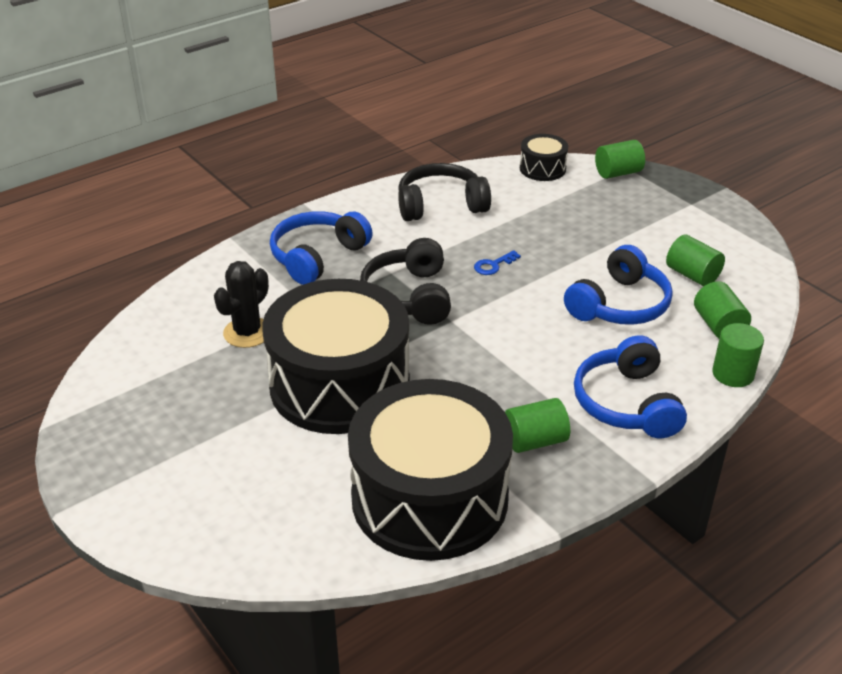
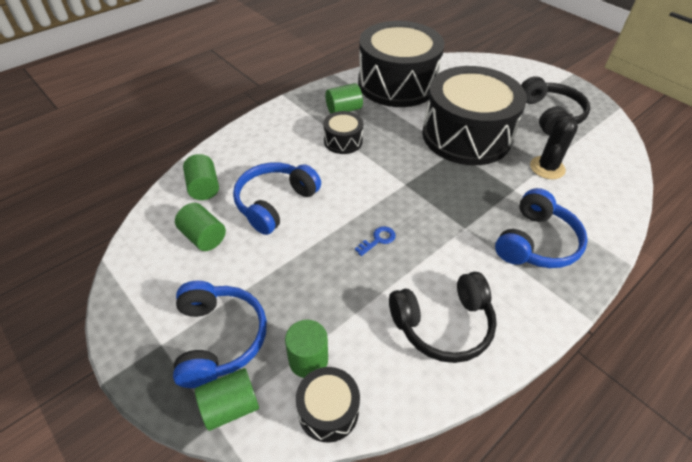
camera: 175 degrees right, 10 degrees up
black headphones [360,238,451,325] -> black headphones moved to [521,76,590,135]
blue headphones [574,335,687,438] -> blue headphones moved to [173,281,267,388]
green cylinder [712,323,764,387] -> green cylinder moved to [285,320,328,378]
none -> black drum [323,111,363,154]

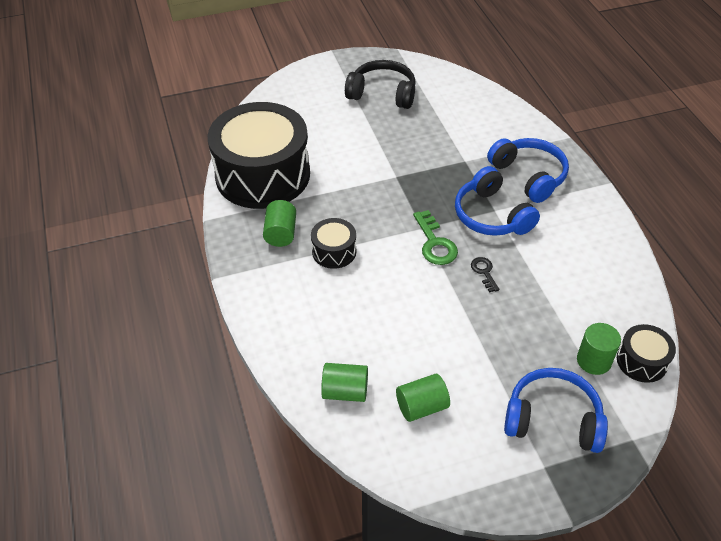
camera: 65 degrees left, 0 degrees up
green cylinder [195,368,259,431] -> none
blue headphones [233,162,321,235] -> blue headphones moved to [455,166,540,236]
blue key [355,226,396,256] -> black key [471,257,499,292]
black headphones [389,272,497,363] -> none
black drum [422,66,527,165] -> none
black cactus [530,113,578,179] -> none
none -> green key [413,210,458,265]

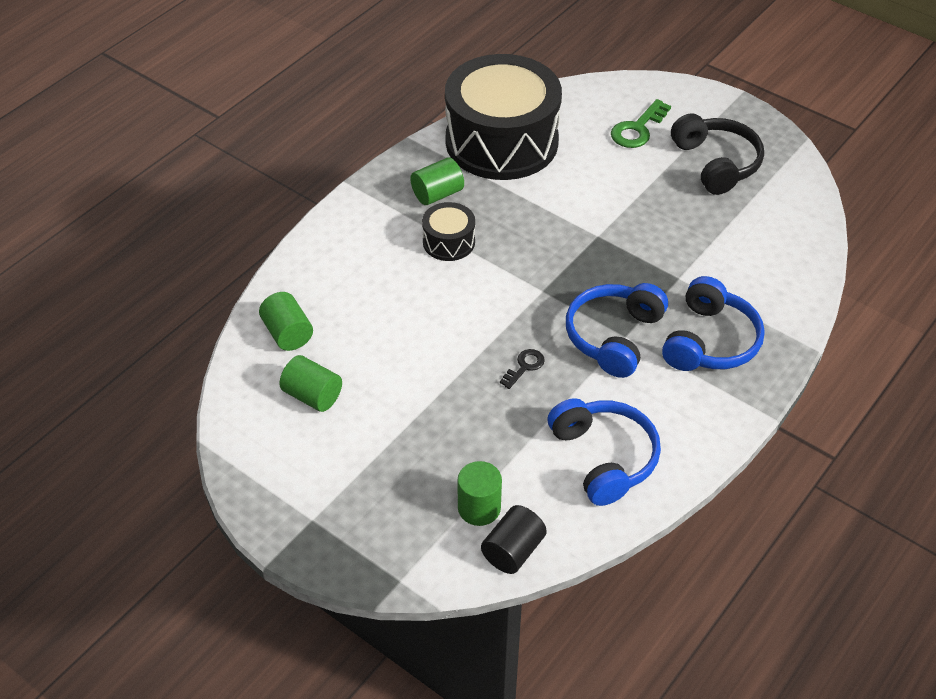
camera: 55 degrees right, 0 degrees up
green key [413,210,458,265] -> green key moved to [611,99,671,148]
blue headphones [504,368,608,453] -> blue headphones moved to [548,398,661,506]
black drum [617,324,676,383] -> black cylinder [481,505,547,574]

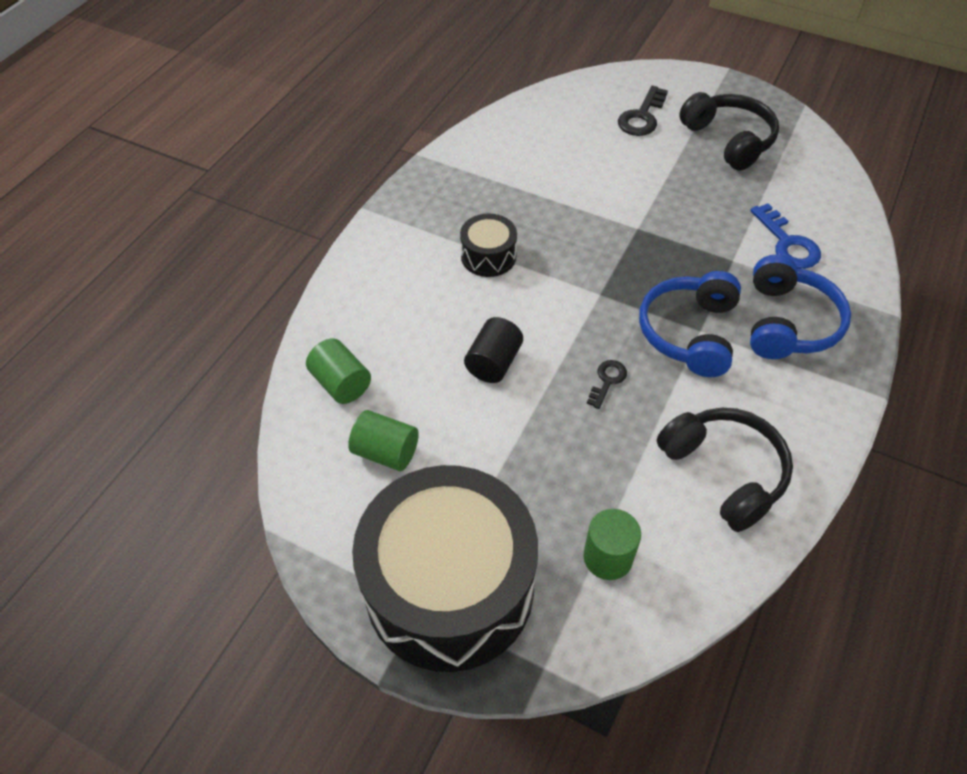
camera: 10 degrees left, 5 degrees up
green cylinder [410,157,464,205] -> none
black drum [445,54,562,180] -> black drum moved to [352,465,538,672]
black cylinder [481,505,547,574] -> black cylinder moved to [464,317,523,383]
blue headphones [548,398,661,506] -> black headphones [657,408,793,532]
green key [611,99,671,148] -> black key [618,86,668,136]
none -> blue key [750,203,821,269]

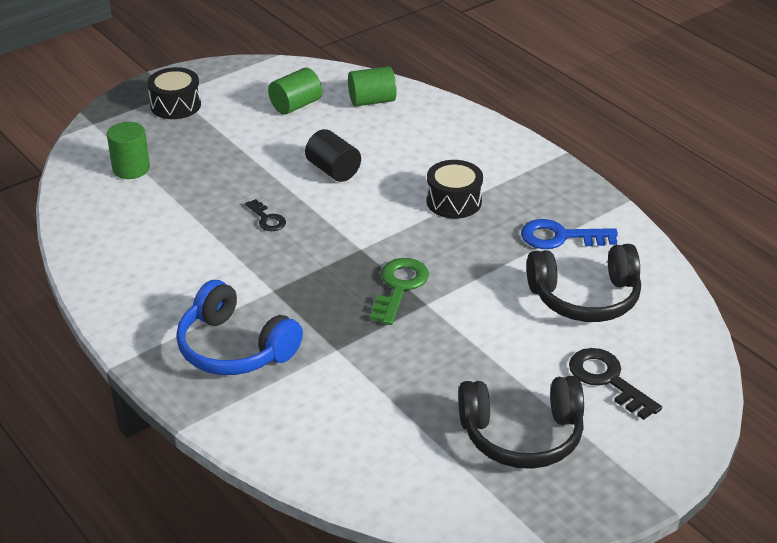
camera: 115 degrees right, 15 degrees down
black drum [352,465,538,672] -> black drum [147,67,201,119], size x0.43
blue headphones [639,271,741,377] -> none
black headphones [657,408,793,532] -> black headphones moved to [526,244,641,322]
blue key [750,203,821,269] -> blue key moved to [521,219,618,249]
none -> green key [370,258,429,325]

